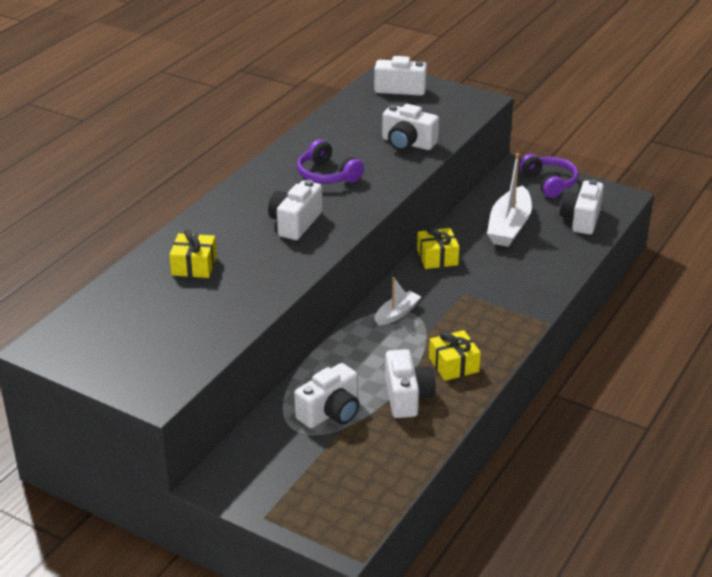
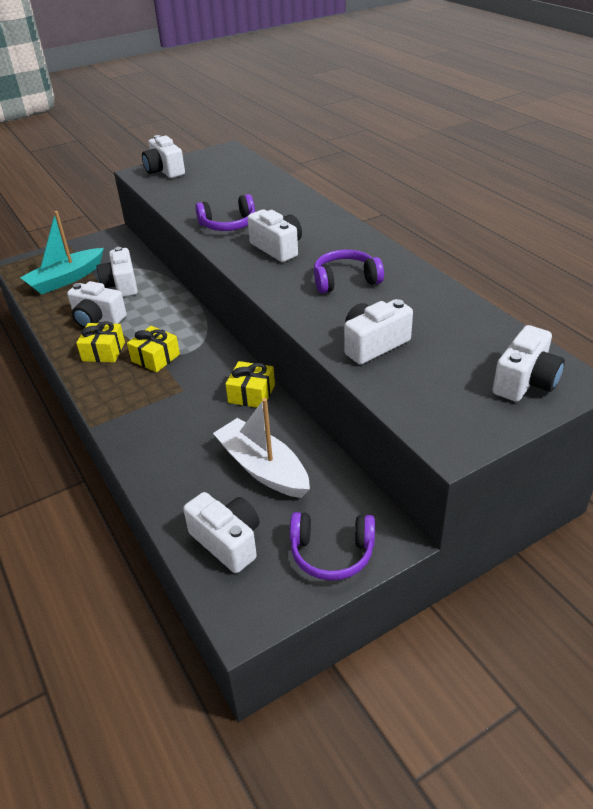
camera: 120 degrees right, 5 degrees up
yellow gift [169,229,217,278] -> yellow gift moved to [127,326,180,372]
white boat [375,277,421,326] -> none
none -> turquoise boat [20,211,104,294]
none -> white camera [142,135,185,178]
none -> purple headphones [195,194,255,231]

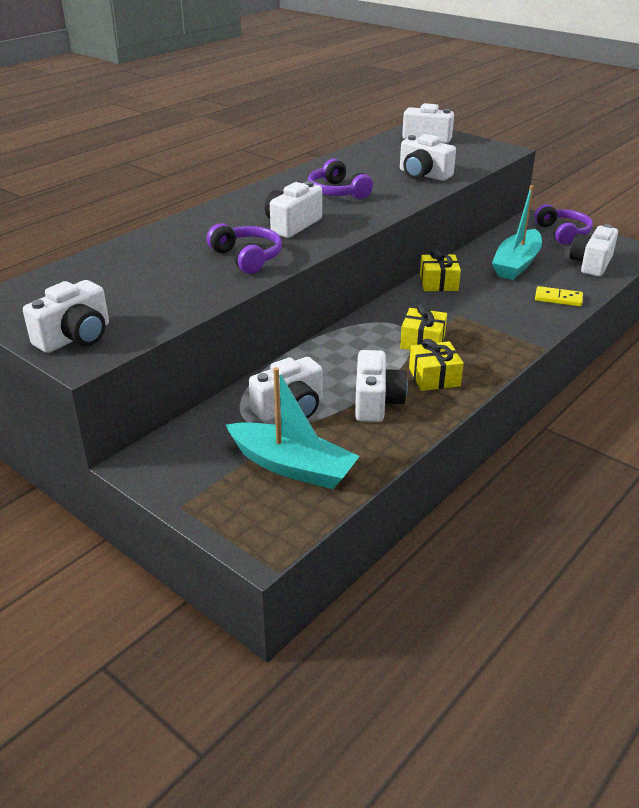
camera: 110 degrees left, 5 degrees down
white boat [213,398,310,498] -> turquoise boat [492,185,542,280]
none -> yellow domino [535,286,583,307]

